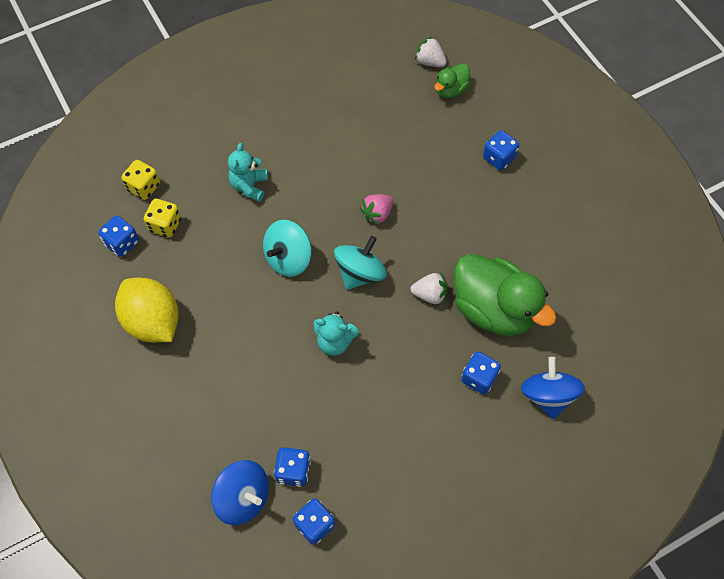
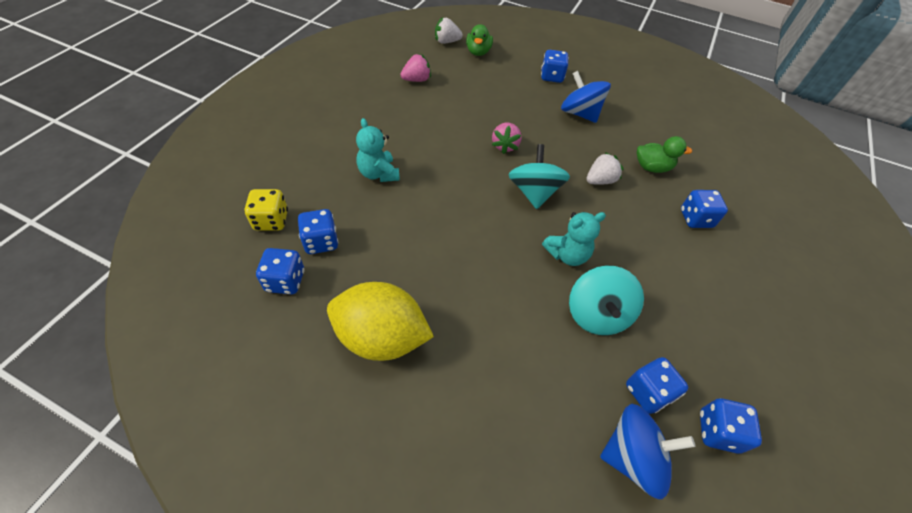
camera: 40 degrees left, 10 degrees down
yellow dice [144,199,181,237] -> blue dice [298,209,338,254]
turquoise spinning top [263,220,312,277] -> turquoise spinning top moved to [569,266,644,335]
green duck [454,254,557,336] -> green duck [637,136,692,173], size x0.48
blue spinning top [521,357,585,419] -> blue spinning top moved to [561,71,611,123]
none -> pink strawberry [400,54,431,82]

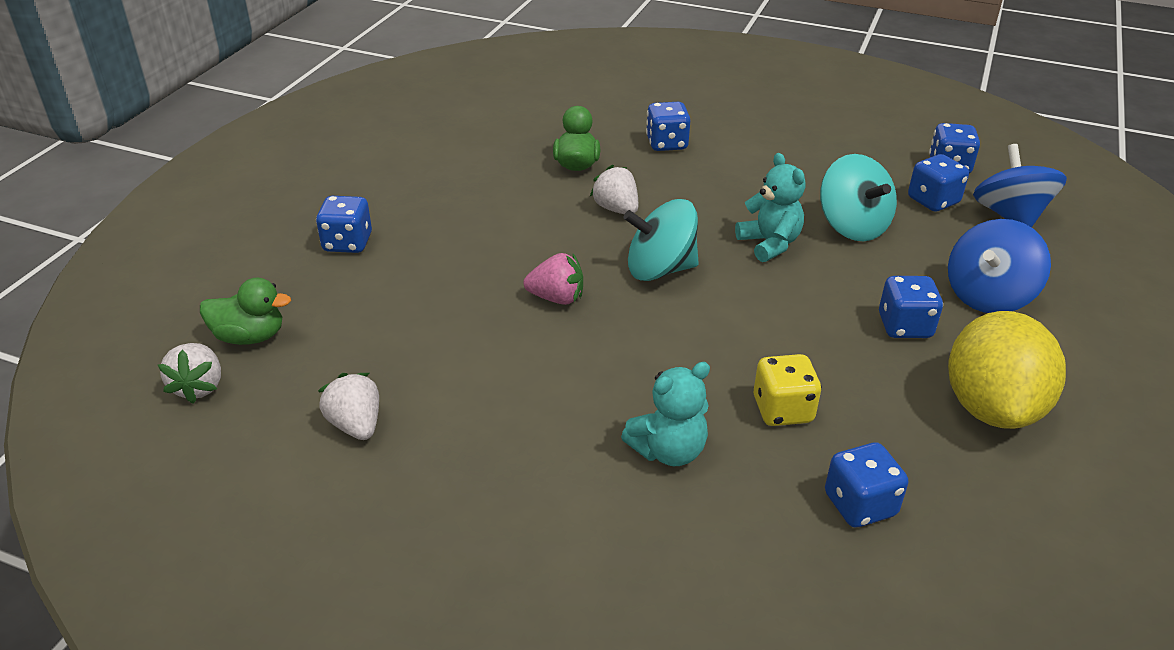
camera: 90 degrees left, 15 degrees down
yellow dice [244,189,288,231] -> yellow dice moved to [754,354,822,426]
blue dice [256,248,305,294] -> blue dice moved to [879,276,943,338]
pink strawberry [400,54,431,82] -> white strawberry [318,373,379,440]
blue spinning top [561,71,611,123] -> blue spinning top moved to [948,219,1051,313]
turquoise spinning top [569,266,644,335] -> turquoise spinning top turned 60 degrees clockwise [820,154,897,241]

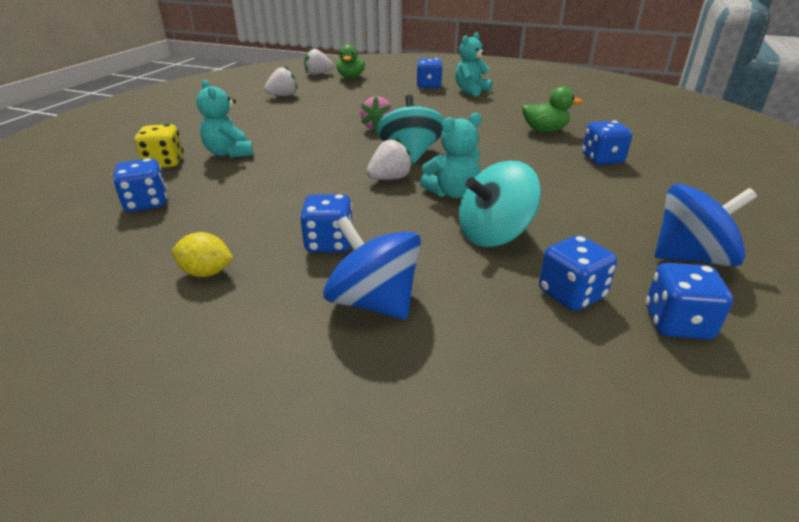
camera: 90 degrees right, 5 degrees down
white strawberry [590,165,638,214] -> white strawberry moved to [366,137,414,180]
yellow dice [754,354,822,426] -> yellow dice moved to [135,124,184,168]
yellow lemon [948,311,1066,429] -> yellow lemon [172,232,233,277], size x0.45
blue spinning top [973,144,1067,227] -> blue spinning top moved to [655,184,757,266]
none -> turquoise teddy bear [455,32,492,96]

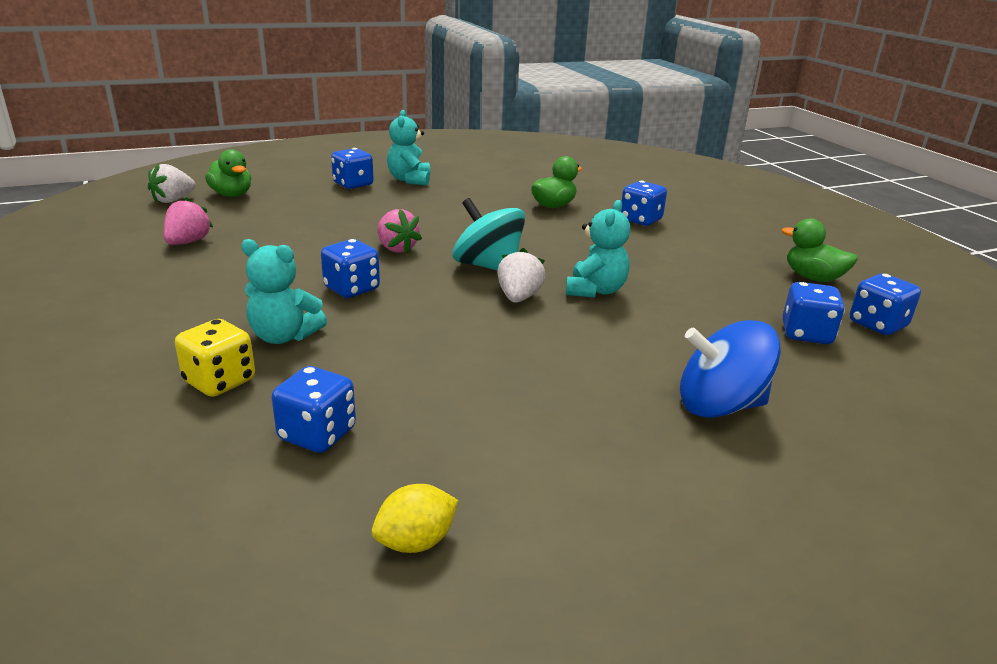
camera: 45 degrees left, 5 degrees down
yellow lemon [172,232,233,277] -> yellow lemon moved to [372,484,458,553]
white strawberry [264,66,297,96] -> pink strawberry [164,197,214,245]
blue dice [300,194,353,253] -> blue dice moved to [321,239,380,298]
turquoise spinning top [459,161,541,247] -> none
blue spinning top [655,184,757,266] -> green duck [782,218,858,282]

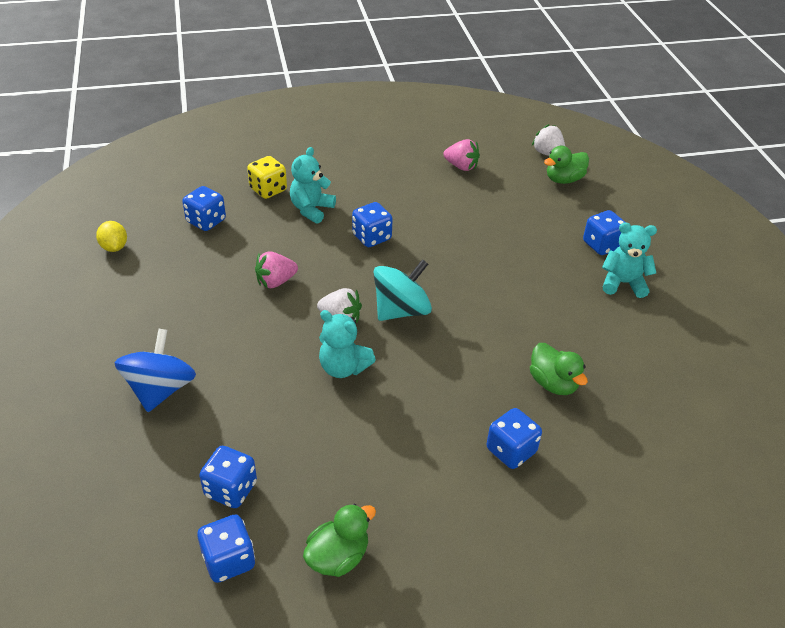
camera: 100 degrees right, 15 degrees up
pink strawberry [377,209,422,253] -> pink strawberry moved to [255,251,298,288]

